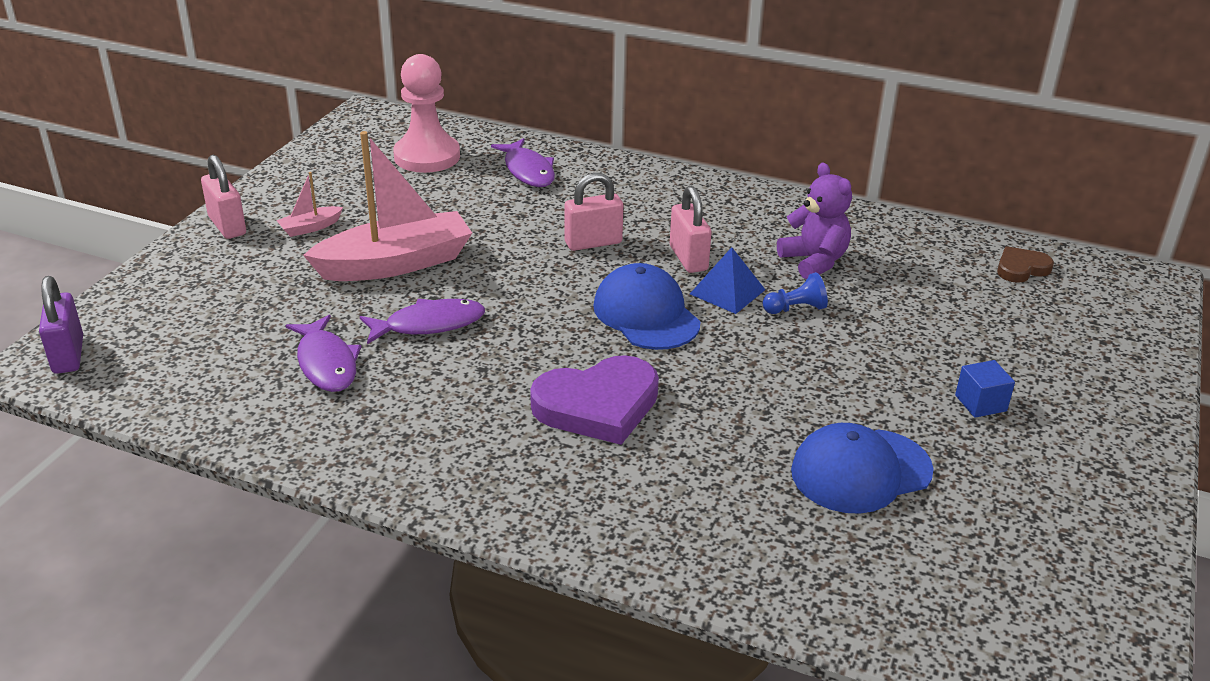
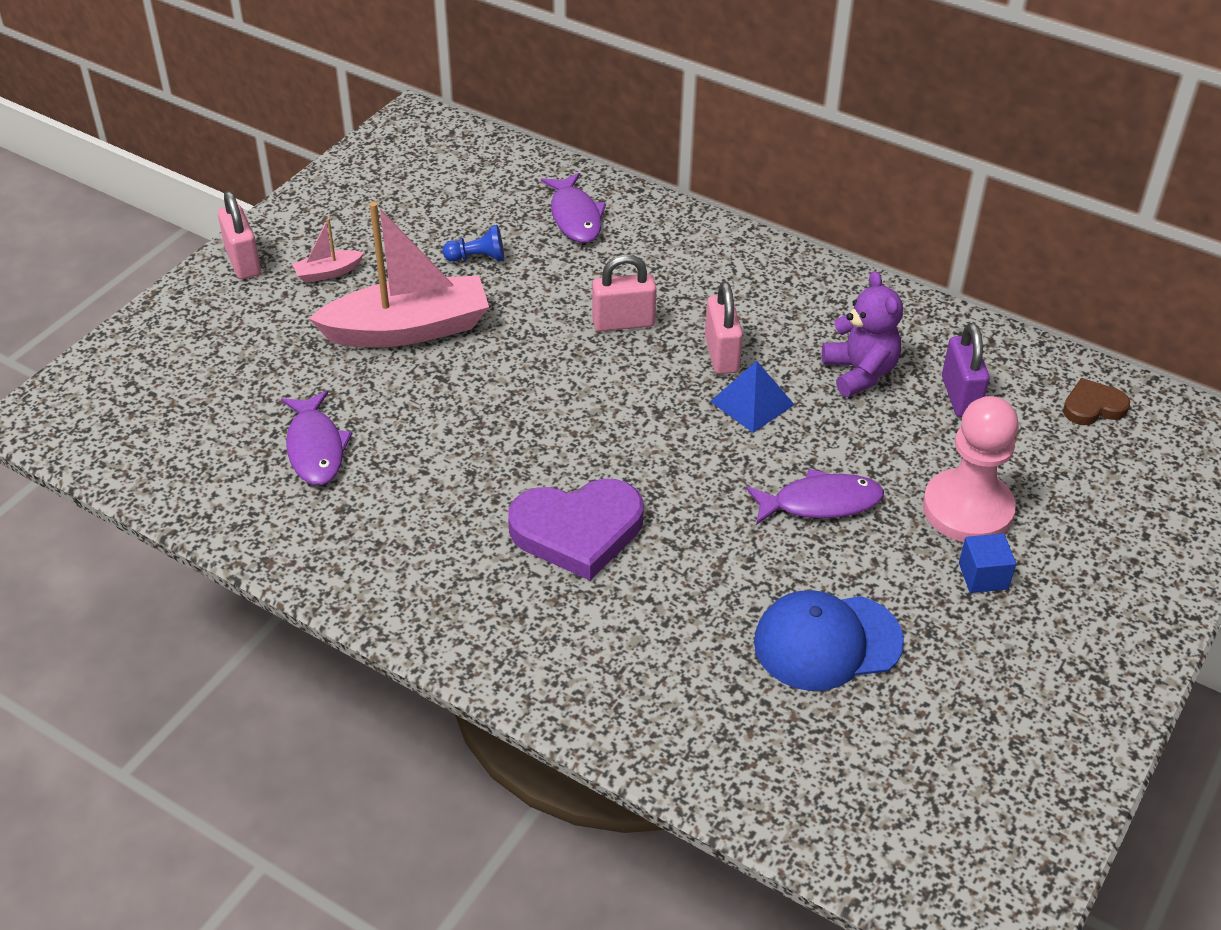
camera: 10 degrees right, 10 degrees up
purple padlock [39,276,83,374] -> purple padlock moved to [942,323,990,417]
purple fish [360,299,485,344] -> purple fish moved to [746,468,884,525]
pink pawn [393,54,460,173] -> pink pawn moved to [923,396,1019,542]
blue cap [593,263,701,350] -> none
blue pawn [763,272,828,314] -> blue pawn moved to [443,225,504,262]

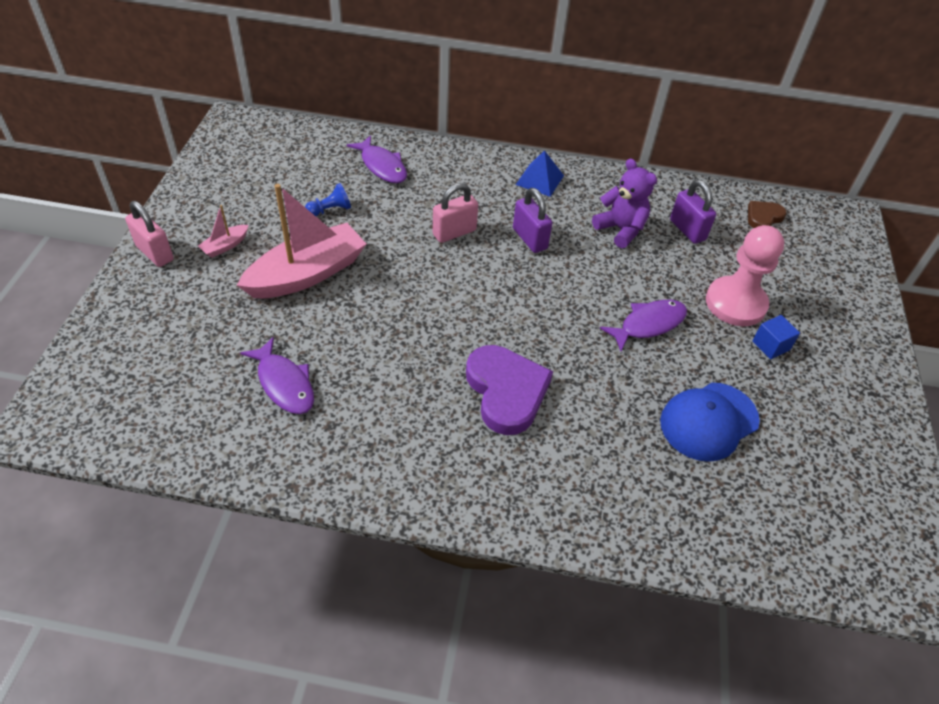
camera: 25 degrees left, 5 degrees up
purple heart [508,479,643,580] -> purple heart turned 75 degrees counterclockwise [466,345,553,435]
pink padlock [705,282,743,374] -> purple padlock [513,188,552,253]
blue pyramid [710,361,795,433] -> blue pyramid moved to [516,150,564,197]

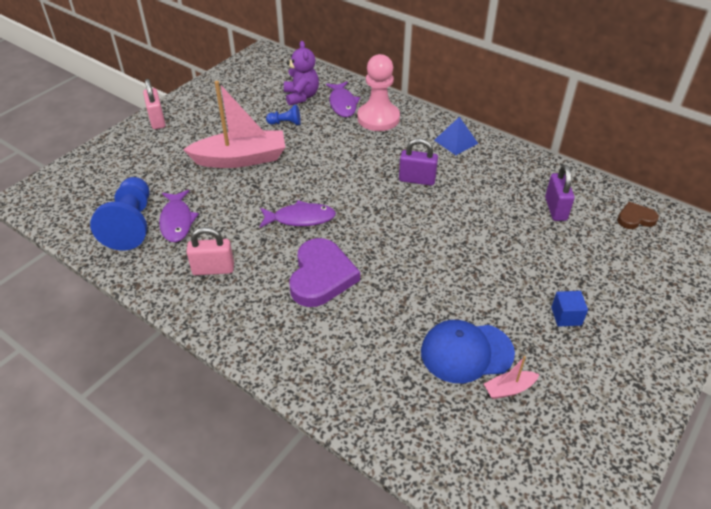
camera: 30 degrees right, 5 degrees down
pink boat [198,205,248,258] -> pink boat moved to [484,356,539,399]
pink padlock [433,183,478,243] -> pink padlock moved to [186,227,234,275]
purple padlock [513,188,552,253] -> purple padlock turned 75 degrees counterclockwise [399,138,438,186]
purple teddy bear [592,158,657,248] -> purple teddy bear moved to [284,41,319,106]
purple fish [600,300,687,351] -> purple fish moved to [259,200,336,228]
pink pawn [706,225,784,326] -> pink pawn moved to [357,54,400,131]
none -> blue pawn [90,177,150,251]

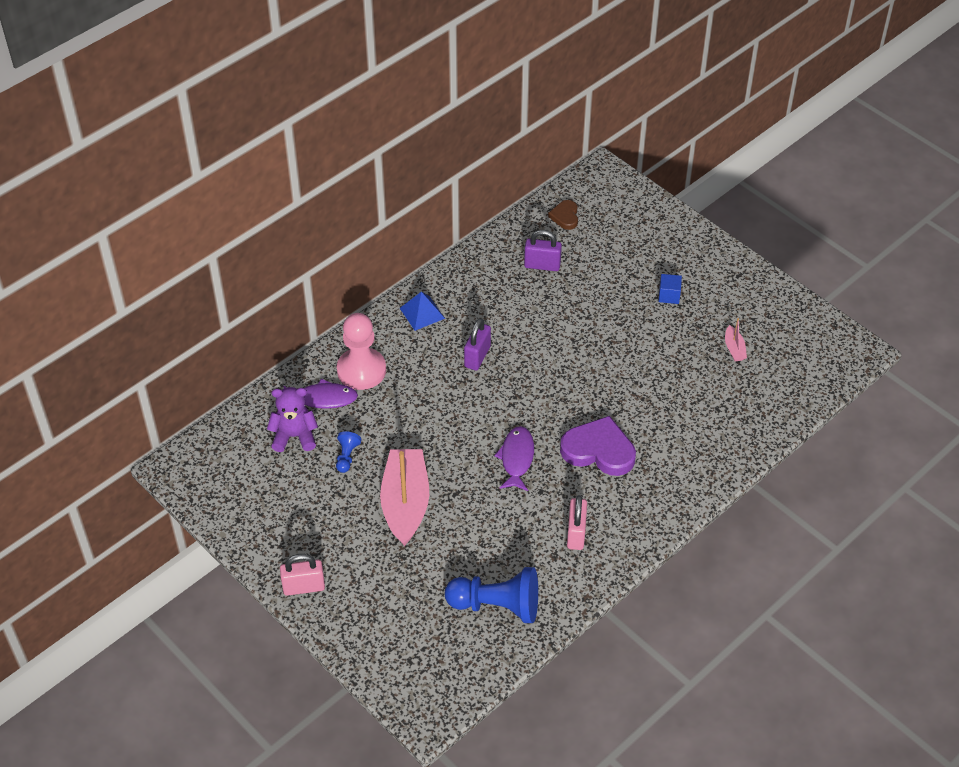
camera: 80 degrees left, 5 degrees up
purple fish [159,190,199,242] -> none
blue cap [421,320,515,383] -> none

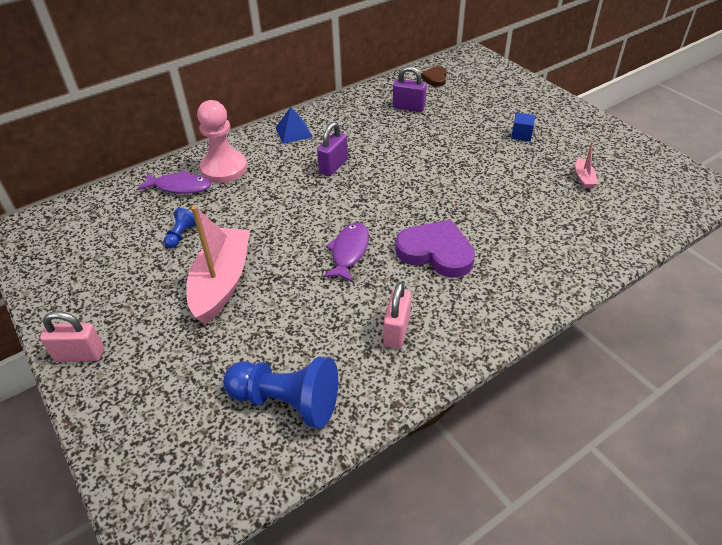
camera: 10 degrees right, 5 degrees down
purple teddy bear [267,387,318,452] -> none

